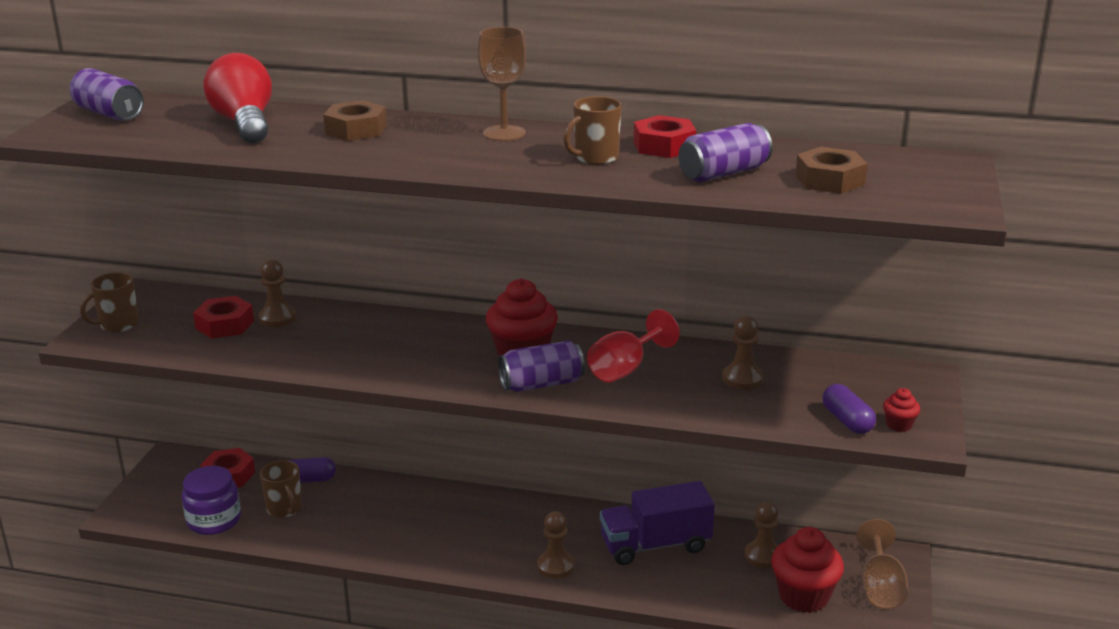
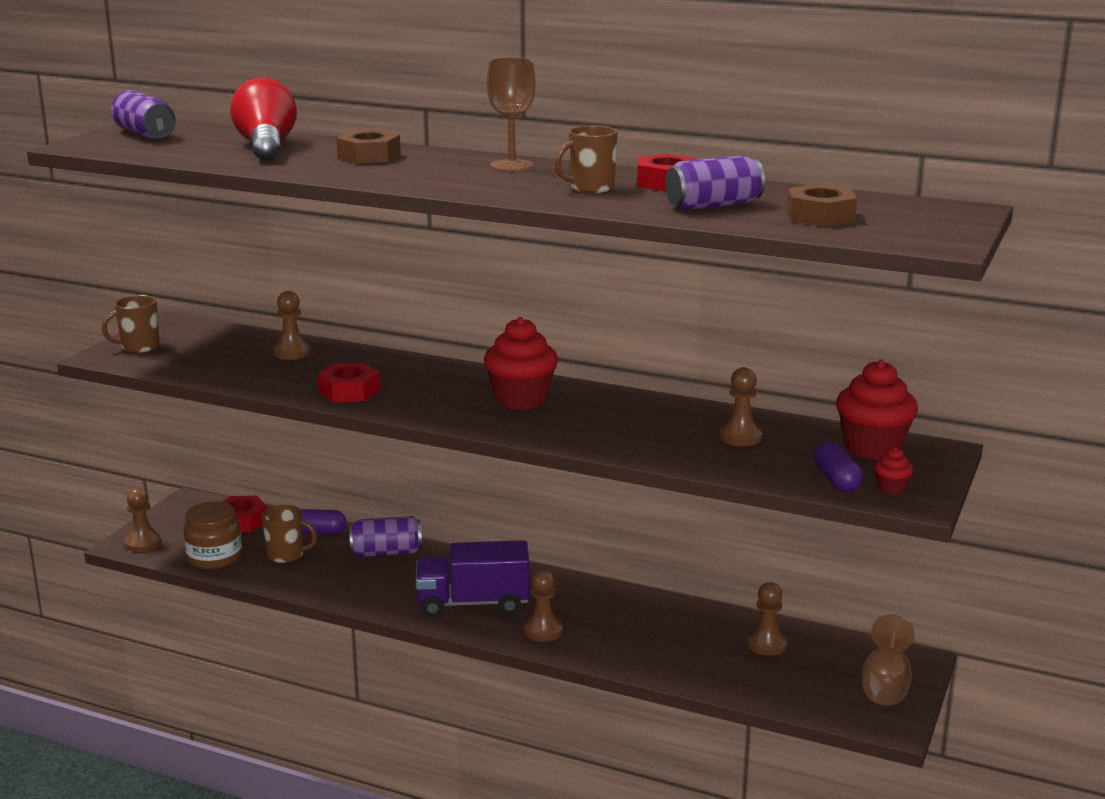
camera: 10 degrees right, 5 degrees down
purple jar [182,466,241,535] -> brown jar [183,502,242,570]
red nut [193,296,254,339] -> red nut moved to [317,363,380,402]
brown mug [260,460,302,518] -> brown mug turned 60 degrees counterclockwise [262,505,317,563]
purple can [498,340,585,392] -> purple can moved to [349,516,422,557]
red goblet [587,309,680,383] -> none
purple truck [600,481,715,565] -> purple truck moved to [416,540,530,617]
red cupcake [771,527,844,613] -> red cupcake moved to [836,360,918,460]
none -> brown pawn [124,487,161,552]

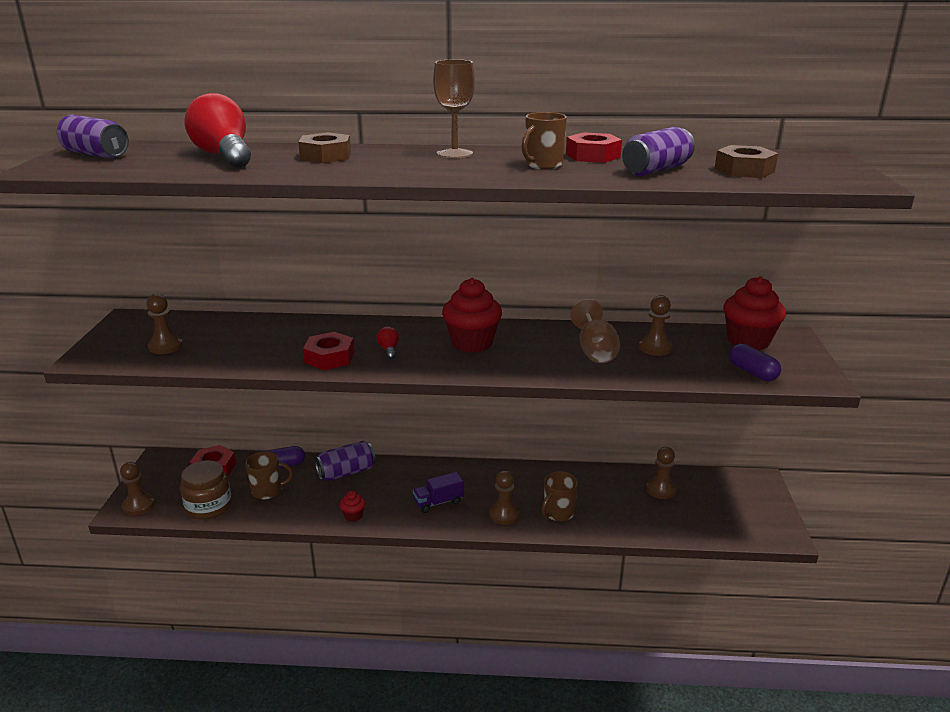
camera: 20 degrees left, 5 degrees up
brown mug [101,295,160,353] -> brown mug moved to [541,471,578,521]
brown pawn [273,291,311,360] -> brown pawn moved to [146,294,183,354]
purple truck [416,540,530,617] -> purple truck [413,472,464,513], size x0.55
brown goblet [862,614,914,705] -> brown goblet moved to [570,299,620,363]
red cupcake [874,447,913,495] -> red cupcake moved to [340,491,365,521]
none -> red light bulb [377,326,399,360]

